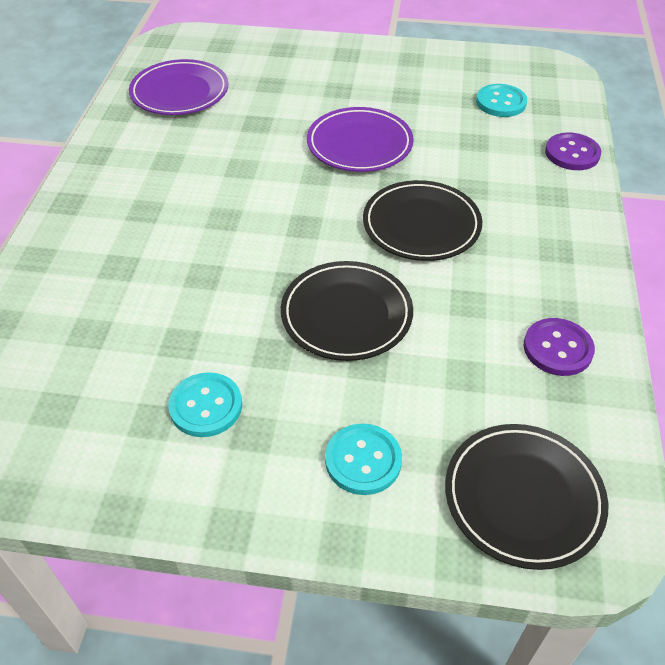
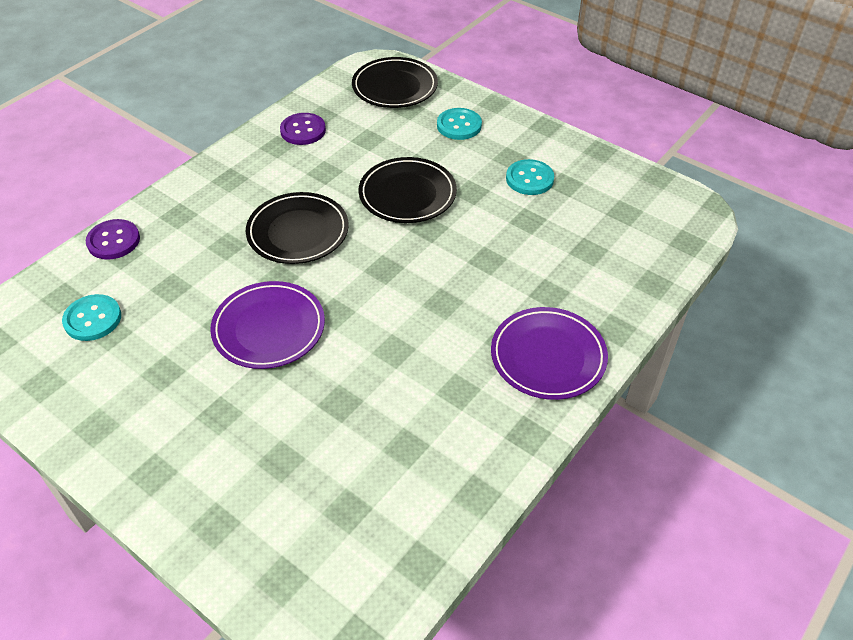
camera: 150 degrees left, 0 degrees up
purple plate [129,59,229,115] -> purple plate moved to [491,307,608,400]

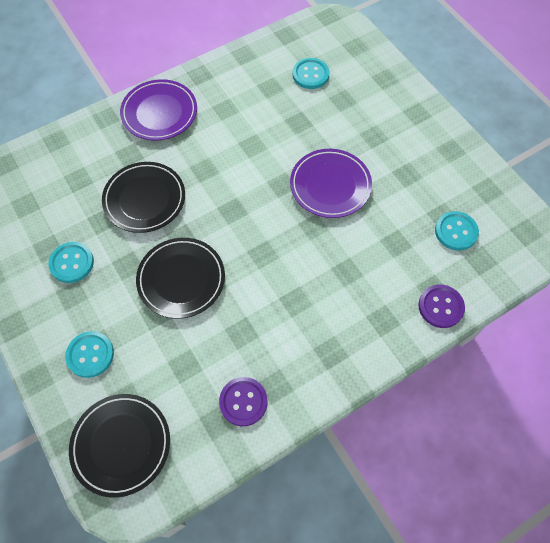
camera: 160 degrees left, 15 degrees up
black plate [246,192,349,264] -> black plate moved to [102,162,185,233]
none -> turquoise button [293,58,329,89]

